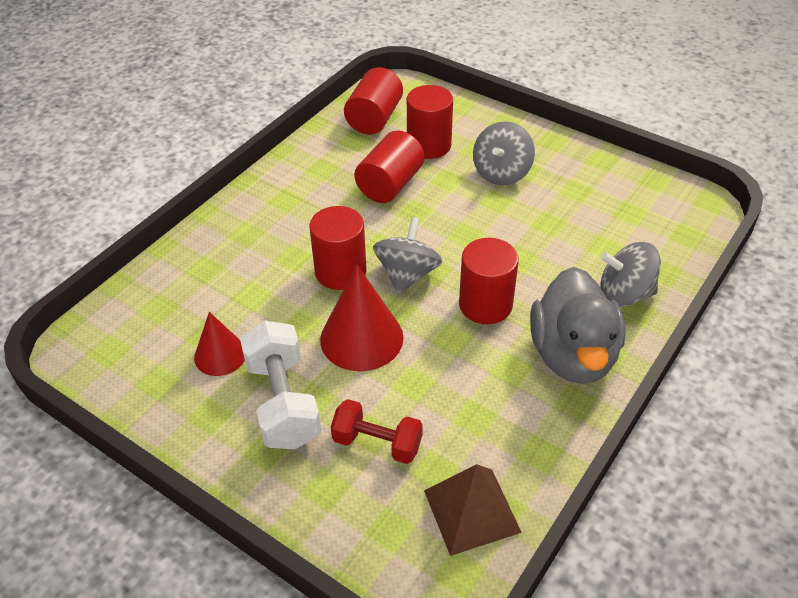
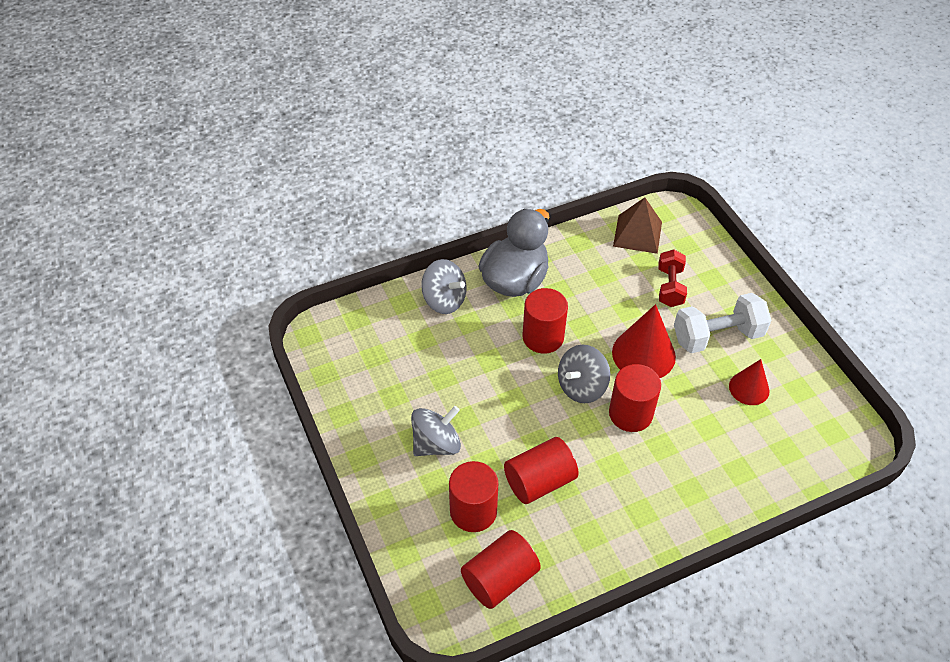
camera: 150 degrees left, 5 degrees up
white dumbbell [240,321,321,449] -> white dumbbell turned 60 degrees clockwise [674,293,771,353]
red dumbbell [331,399,423,464] -> red dumbbell turned 45 degrees clockwise [658,249,687,307]

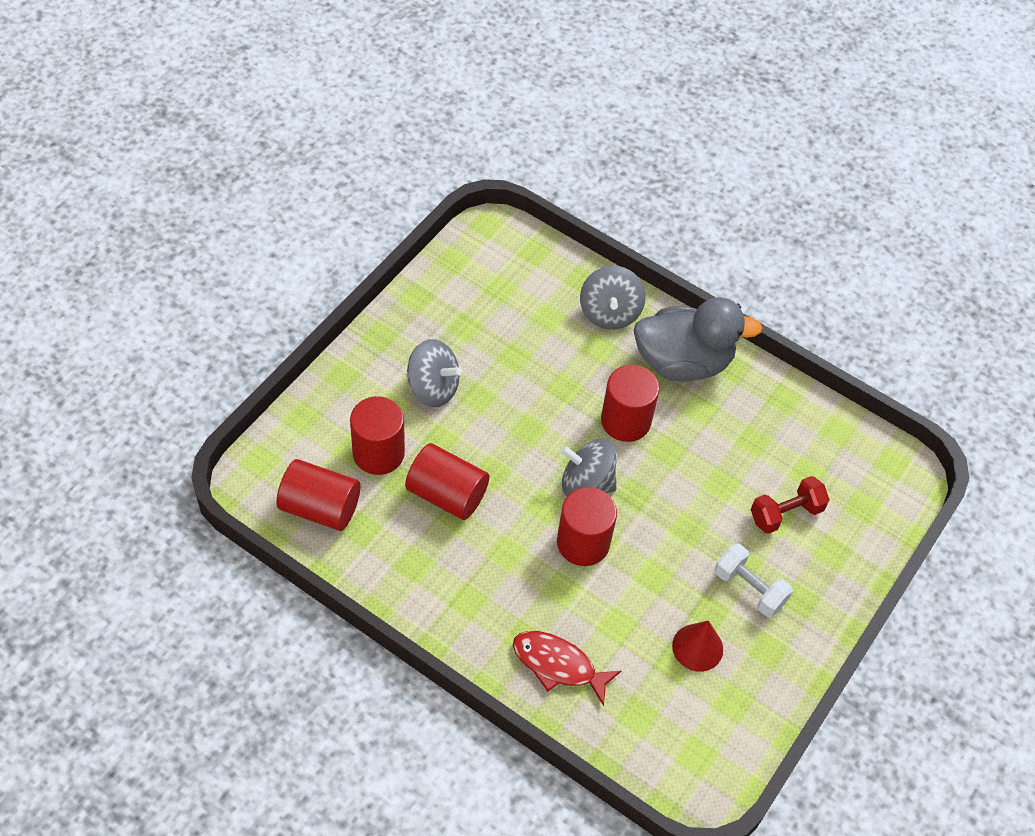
camera: 55 degrees right, 5 degrees up
red cone [612,304,676,378] -> none
brown pyramid [613,197,662,254] -> none
white dumbbell [674,293,771,353] -> white dumbbell [714,544,793,617], size x0.66
none -> red fish [513,631,621,706]

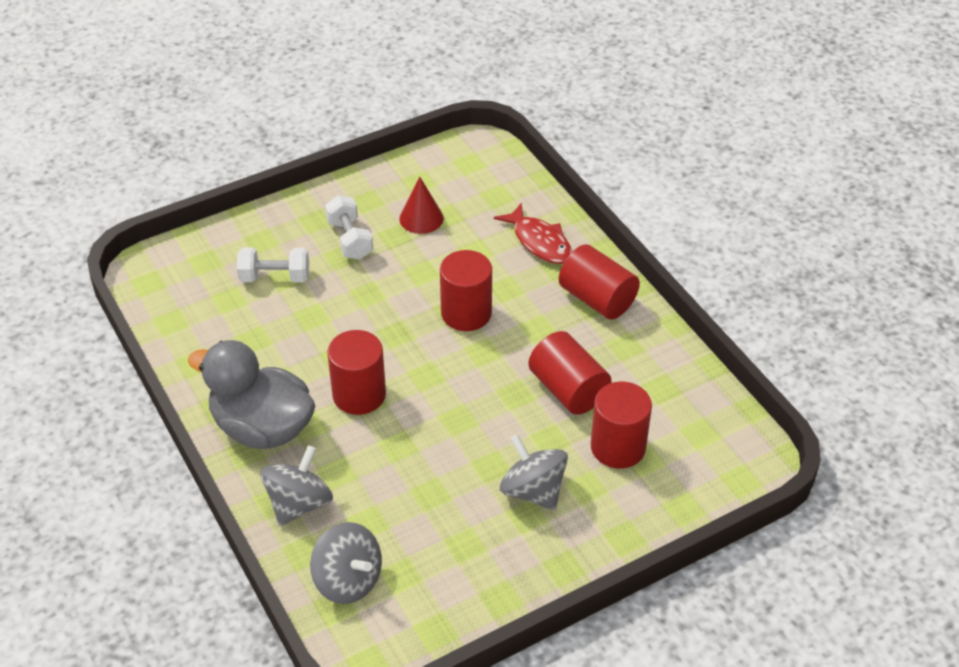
camera: 150 degrees left, 10 degrees down
red cylinder [277,459,360,531] -> red cylinder moved to [559,244,640,320]
grey spinning top [560,439,617,497] -> grey spinning top moved to [310,522,382,604]
red dumbbell [751,476,830,534] -> white dumbbell [237,248,309,283]

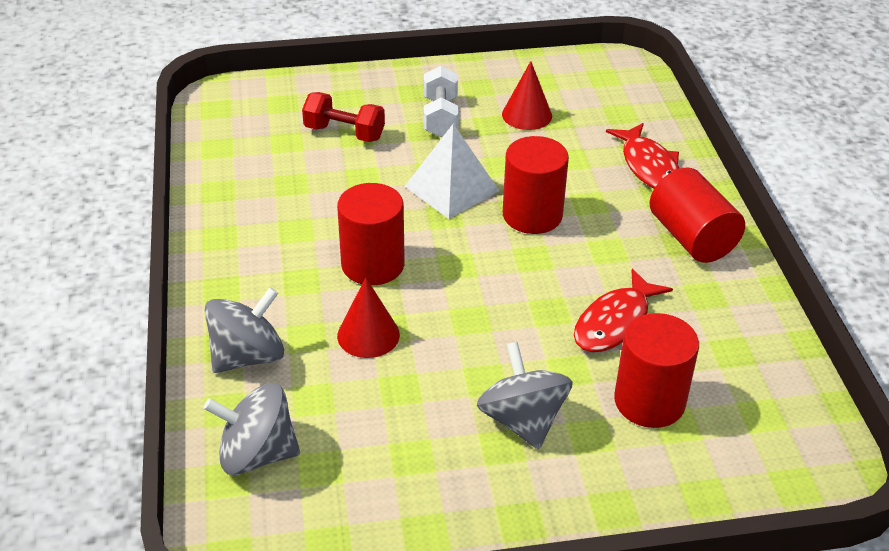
camera: 20 degrees right, 5 degrees down
grey duck [188,340,315,449] -> none
white dumbbell [237,248,309,283] -> red dumbbell [302,92,385,142]
grey spinning top [310,522,382,604] -> grey spinning top turned 120 degrees clockwise [203,383,300,475]
red cylinder [528,331,612,415] -> red fish [574,269,673,352]
none -> red cone [337,278,400,358]
none -> white pyramid [405,124,499,219]

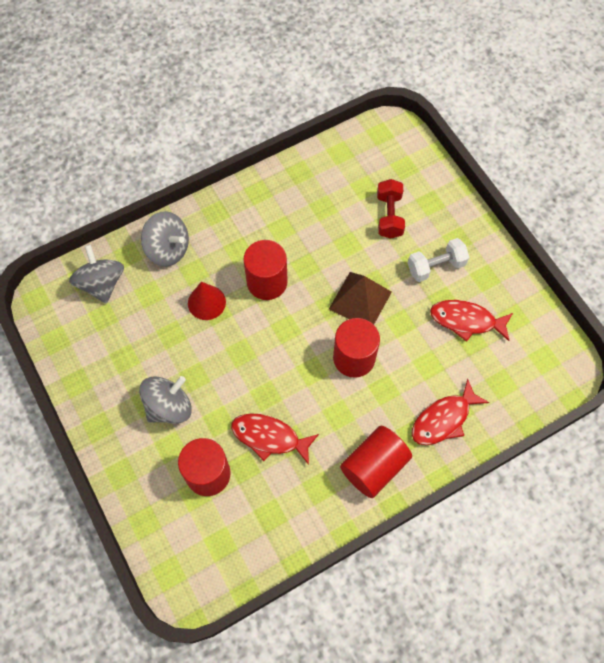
camera: 70 degrees right, 25 degrees up
white pyramid [405,124,499,219] -> brown pyramid [329,272,392,325]
red cone [502,61,552,130] -> red fish [430,300,513,342]

